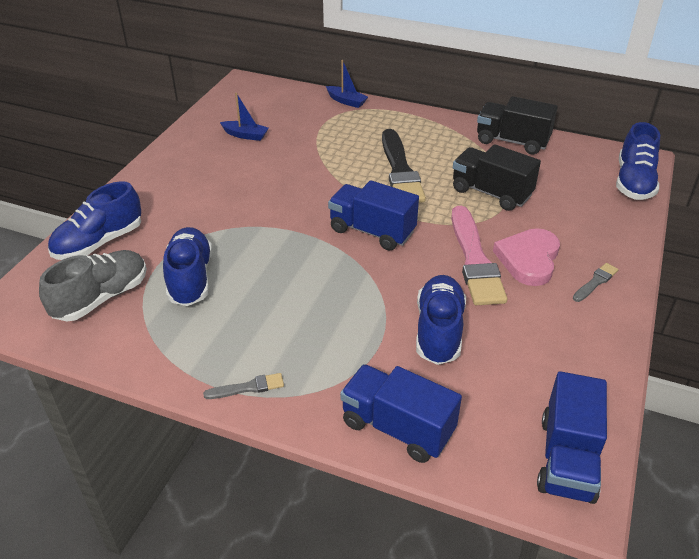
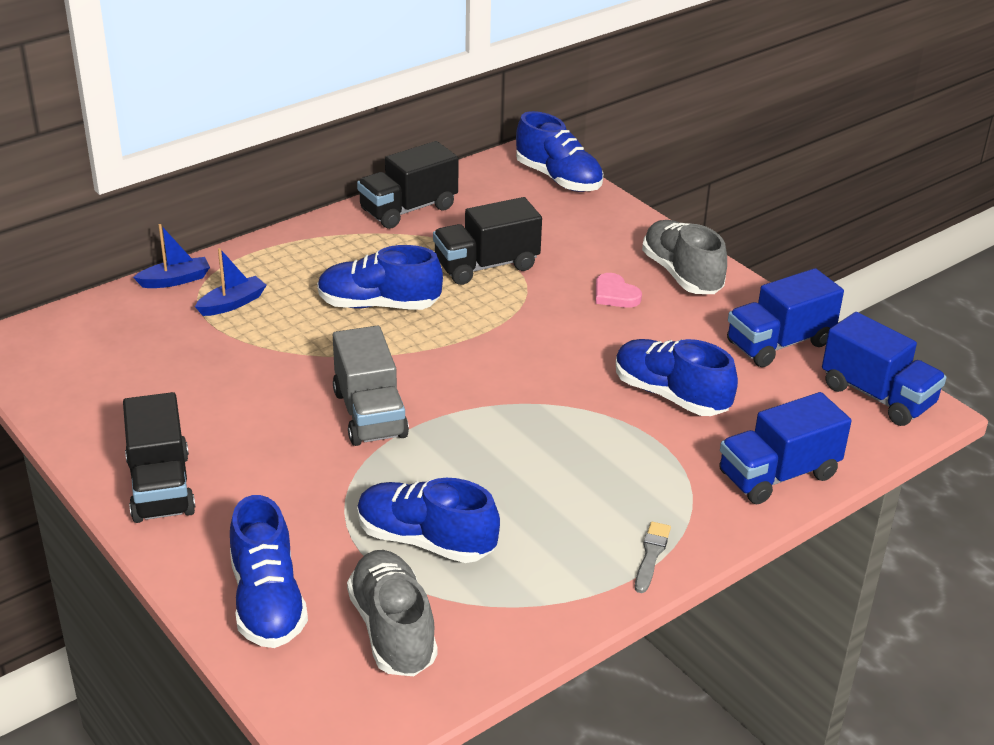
camera: 60 degrees left, 5 degrees down
blue boat [220,93,269,141] -> blue boat moved to [195,248,266,316]
blue truck [328,180,419,251] -> blue truck moved to [727,268,844,367]
black brush [382,129,426,203] -> blue shoe [317,245,443,310]
pink brush [451,206,507,305] -> none
pink heart [493,228,560,286] -> pink heart [596,273,642,308], size x0.60
grey brush [573,263,618,302] -> grey shoe [642,220,727,294]
none -> black truck [123,392,196,523]
none -> grey truck [333,326,409,446]

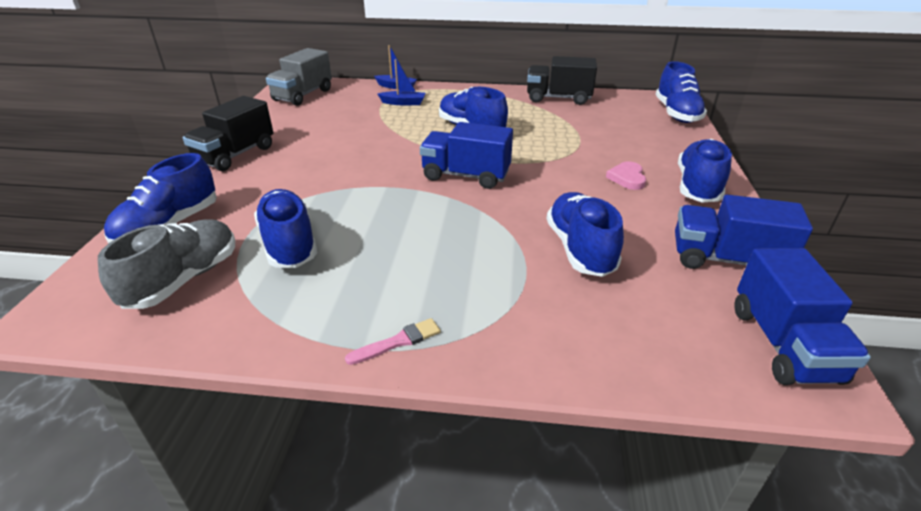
camera: 45 degrees right, 0 degrees up
grey truck [333,326,409,446] -> grey truck moved to [266,48,332,106]
black truck [433,197,542,285] -> none
grey brush [635,522,671,593] -> pink brush [345,318,441,365]
grey shoe [642,220,727,294] -> blue shoe [678,139,732,202]
blue truck [719,392,851,504] -> blue truck moved to [420,122,513,189]

